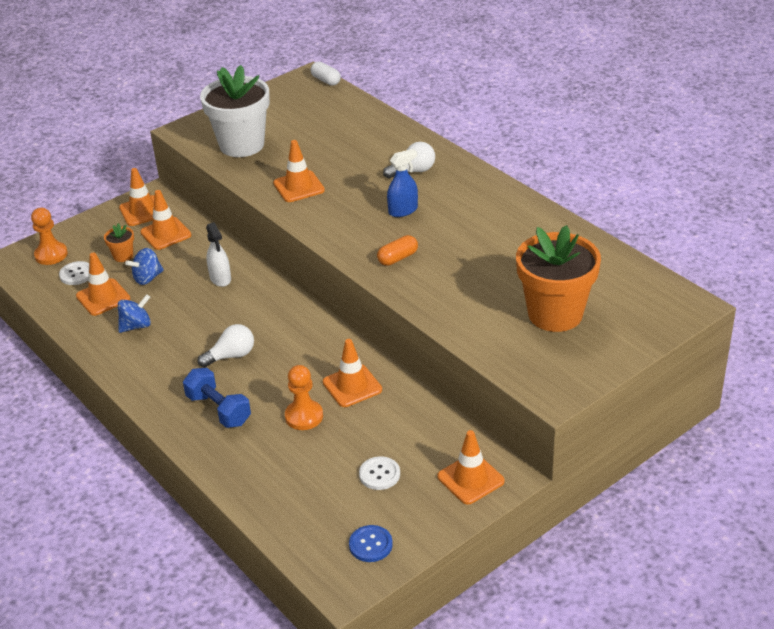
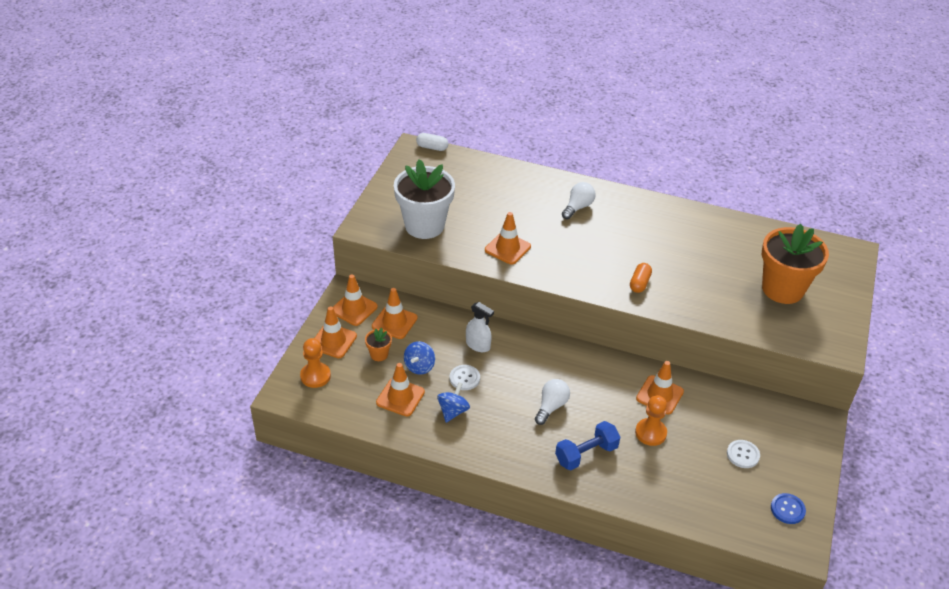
camera: 35 degrees left, 5 degrees up
white button [59,261,89,285] -> white button moved to [450,365,480,390]
blue dumbbell [183,368,251,428] -> blue dumbbell turned 45 degrees counterclockwise [555,421,620,470]
blue spray bottle [387,149,418,217] -> none
orange traffic cone [437,430,505,504] -> orange traffic cone moved to [315,307,357,358]

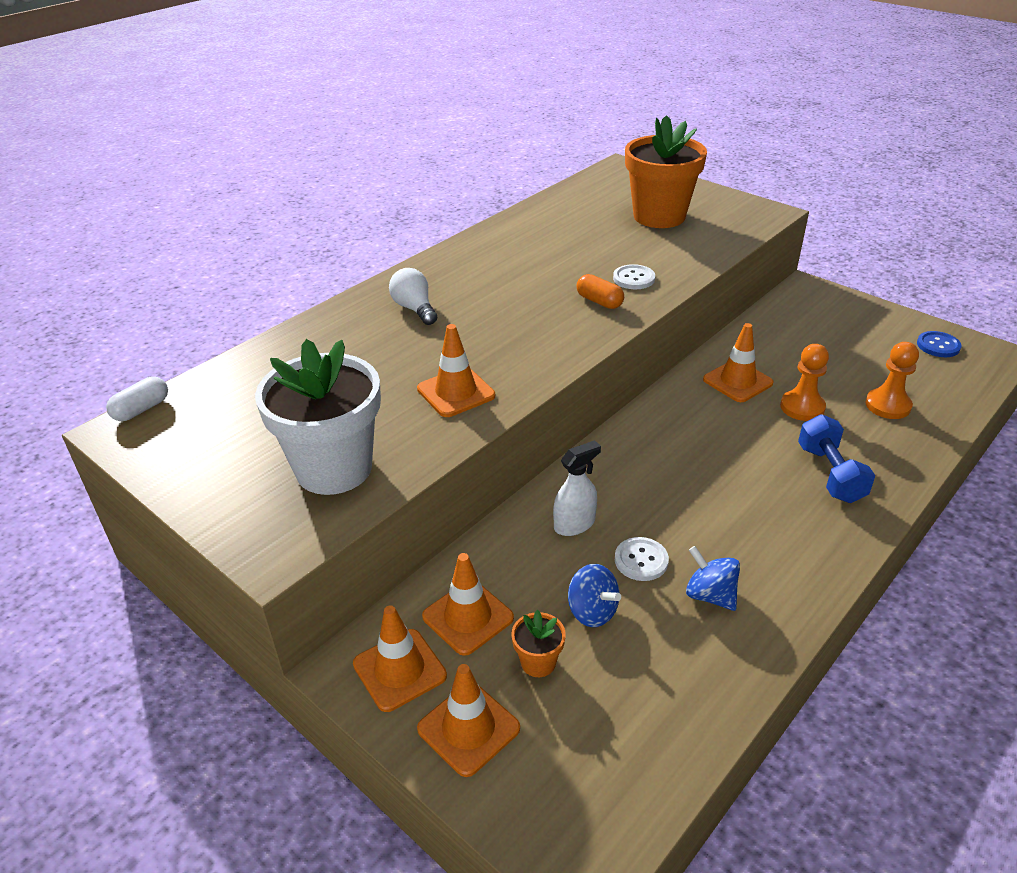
camera: 65 degrees left, 5 degrees down
orange pawn [300,338,331,388] -> orange pawn moved to [865,342,919,419]
orange traffic cone [376,363,425,416] -> none
white light bulb [535,379,570,425] -> none
white button [727,440,760,468] -> white button moved to [613,264,655,289]

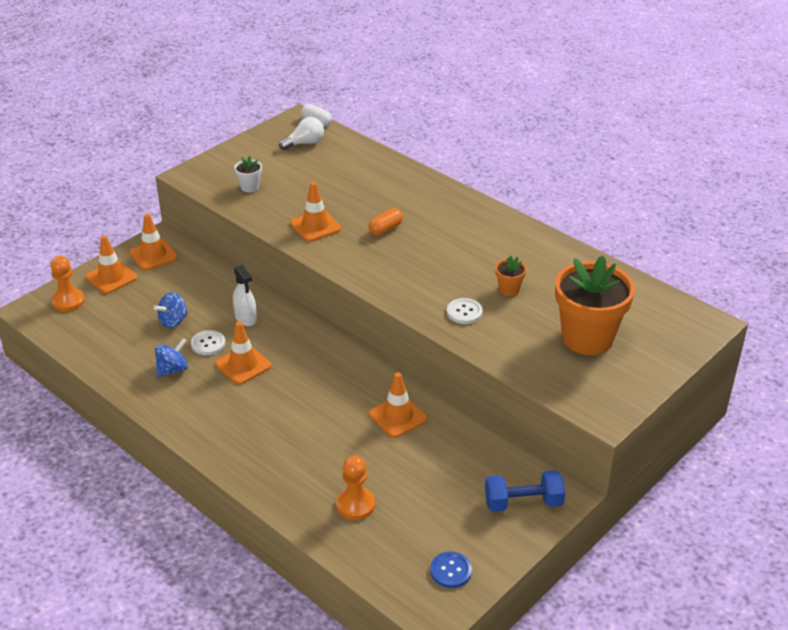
camera: 90 degrees right, 0 degrees up
white flower pot [255,339,381,495] -> white flower pot [234,155,262,193], size x0.42
white light bulb [389,268,437,325] -> white light bulb moved to [279,117,324,150]
orange traffic cone [422,553,514,656] -> orange traffic cone moved to [215,322,271,385]
orange flower pot [511,610,566,677] -> orange flower pot moved to [495,256,527,296]
orange capsule [577,274,624,309] -> orange capsule moved to [368,208,403,236]
orange pawn [780,344,829,421] -> orange pawn moved to [50,256,85,312]
blue dumbbell [798,414,875,503] -> blue dumbbell moved to [485,470,565,512]

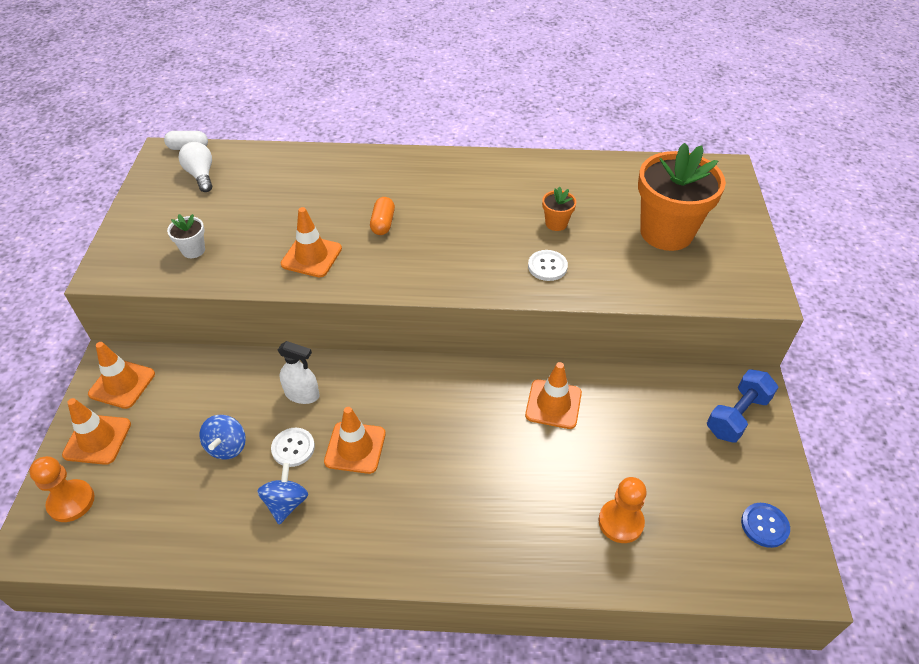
camera: 40 degrees left, 10 degrees up
white light bulb [279,117,324,150] -> white light bulb turned 45 degrees counterclockwise [178,142,212,192]

